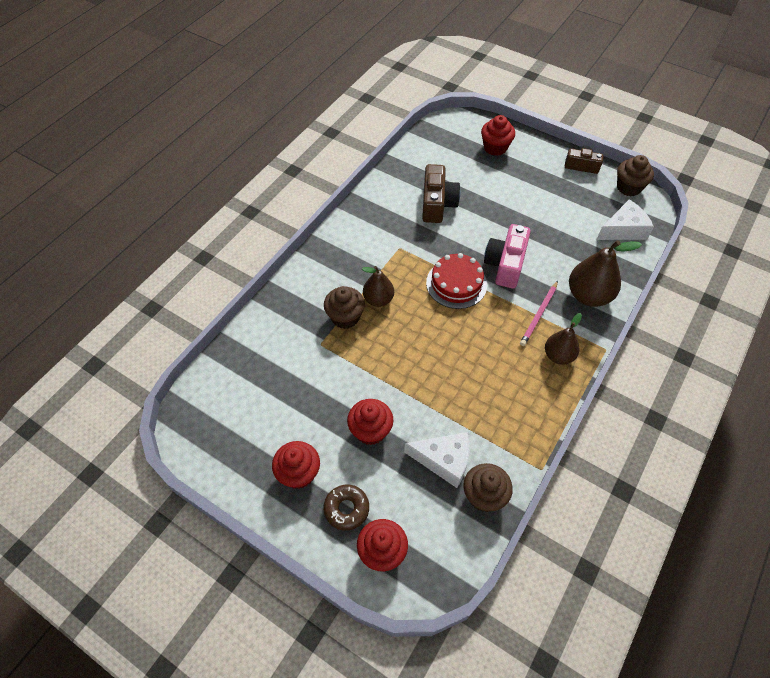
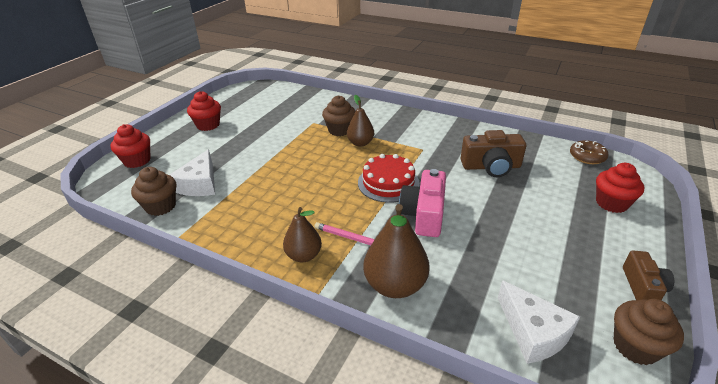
camera: 85 degrees right, 20 degrees down
brown donut [323,485,369,530] -> brown donut moved to [570,140,609,164]
red cupcake [347,399,393,445] -> none
pink camera [484,224,531,288] -> pink camera turned 90 degrees counterclockwise [399,169,446,237]

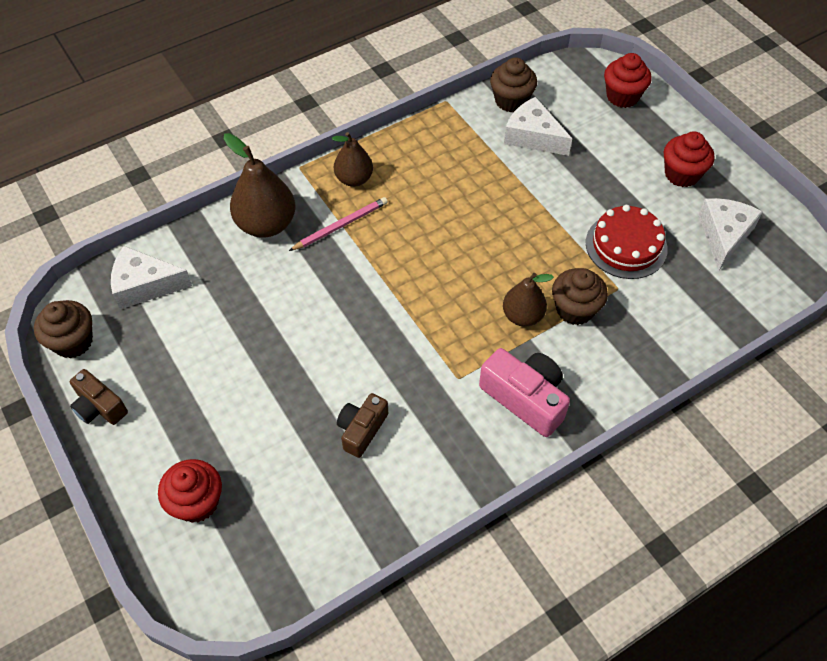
camera: 120 degrees right, 20 degrees up
red cake [358,154,420,203] -> red cake moved to [586,205,668,279]
pink camera [399,169,446,237] -> pink camera moved to [479,348,570,437]
brown camera [460,130,526,177] -> brown camera [337,393,388,458], size x0.65
brown donut [570,140,609,164] -> none
none -> white cheese [698,198,763,271]

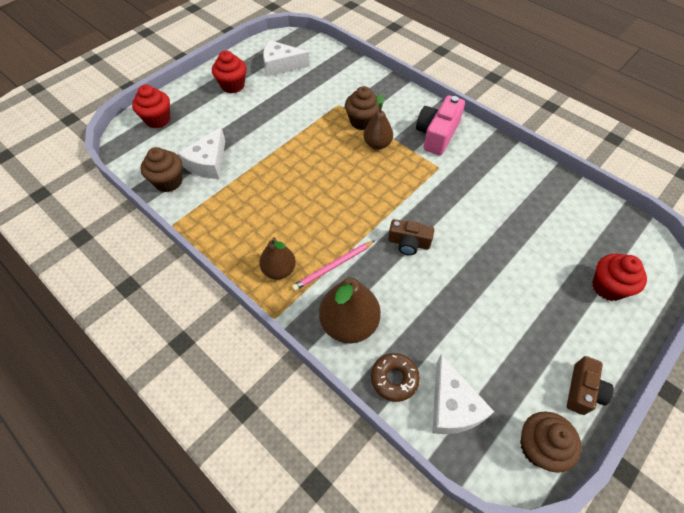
camera: 105 degrees left, 0 degrees up
pink pencil [289,197,388,251] -> pink pencil turned 75 degrees counterclockwise [292,241,375,291]
brown camera [337,393,388,458] -> brown camera moved to [388,219,434,255]
red cake [586,205,668,279] -> none
none -> brown donut [371,353,420,402]

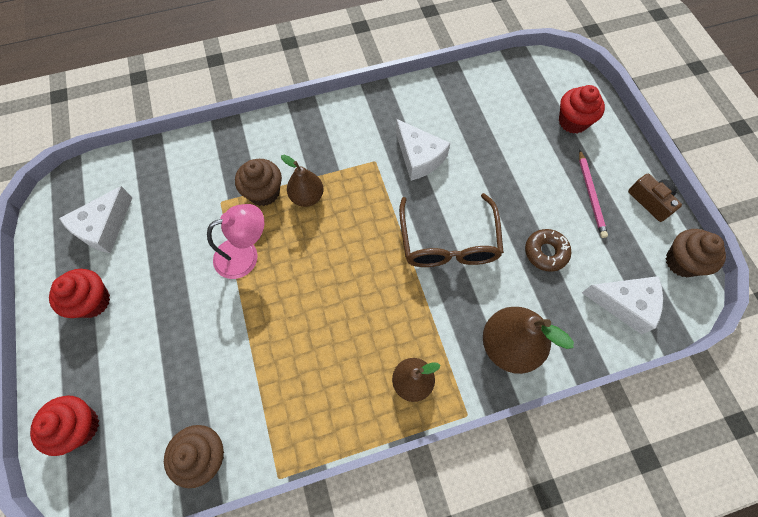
camera: 60 degrees left, 10 degrees up
white cheese [177,127,225,179] -> white cheese moved to [396,119,451,181]
pink pencil [292,241,375,291] -> pink pencil moved to [579,150,608,238]
brown donut [371,353,420,402] -> brown donut moved to [525,229,571,272]
brown camera [388,219,434,255] -> brown glasses [399,193,504,267]
pink camera [416,95,465,155] -> none
none -> pink lamp [207,204,264,279]

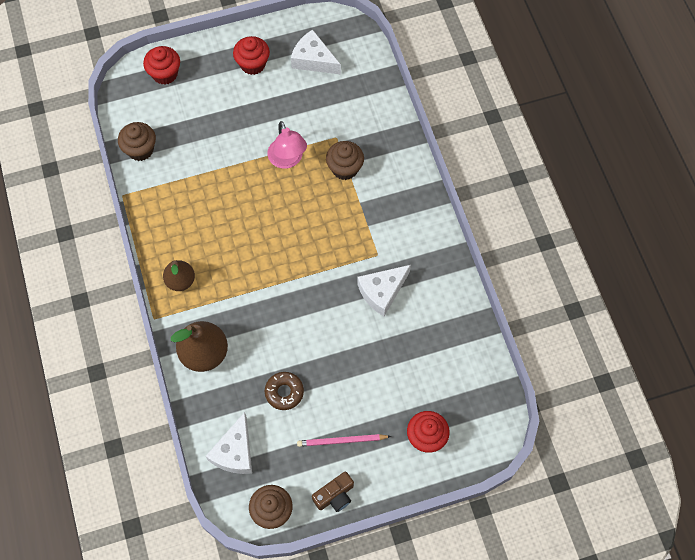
camera: 90 degrees right, 0 degrees up
brown pear [281,155,323,207] -> none
brown glasses [399,193,504,267] -> none

